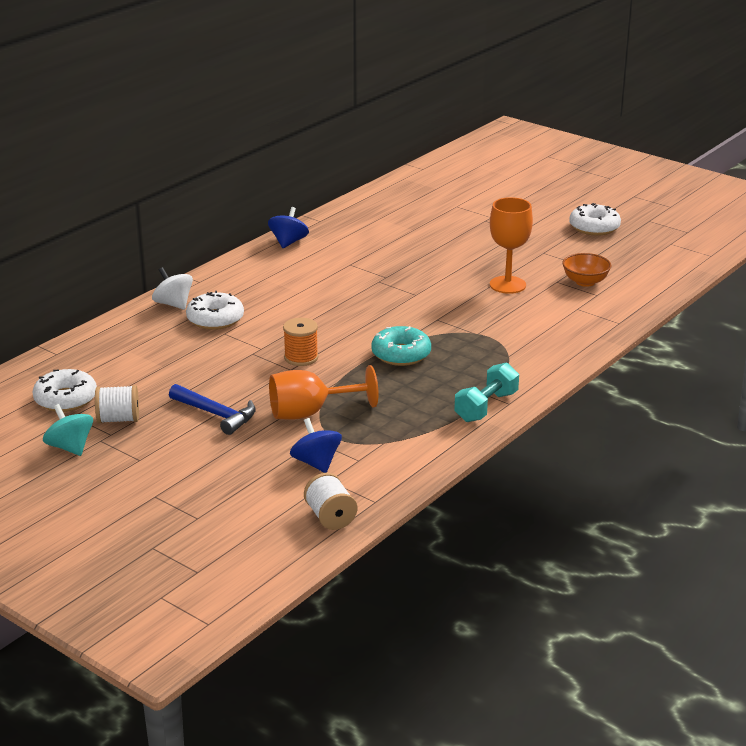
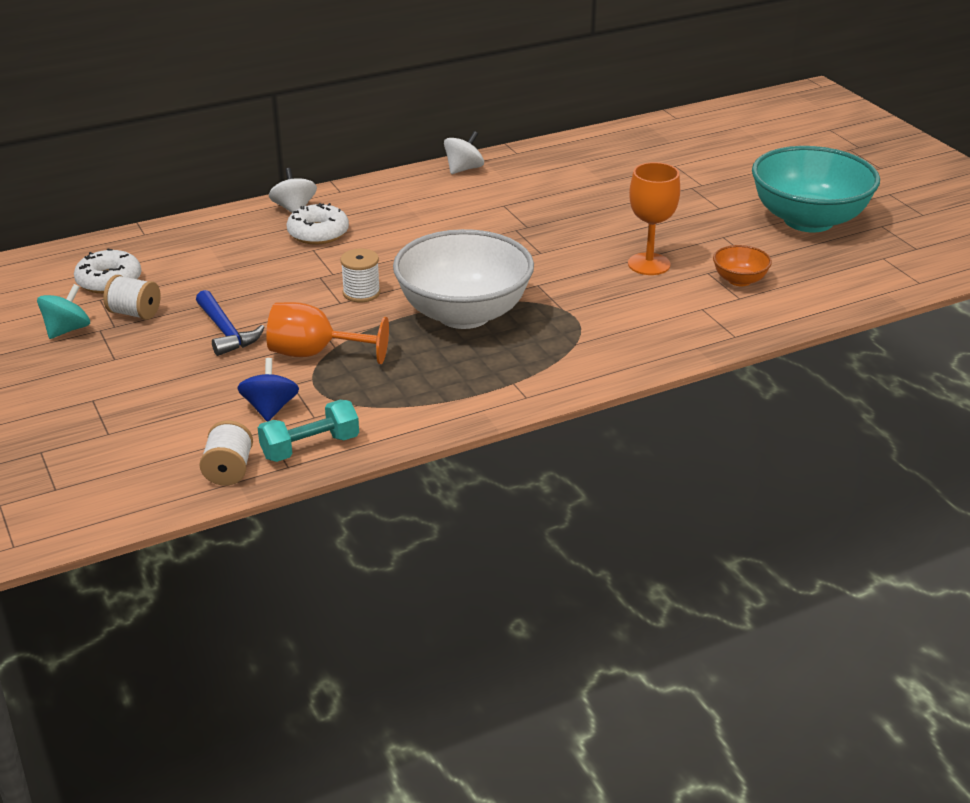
camera: 25 degrees right, 5 degrees up
turquoise spinning top [43,404,93,456] -> turquoise spinning top turned 45 degrees clockwise [37,284,90,339]
blue spinning top [268,207,309,248] -> white spinning top [444,131,484,174]
orange spool [283,318,318,366] -> white spool [340,249,380,302]
turquoise donut [371,326,431,366] -> white bowl [393,229,534,329]
turquoise dumbbell [454,362,519,422] -> turquoise dumbbell moved to [258,400,359,462]
white donut [569,203,621,236] -> turquoise bowl [752,146,880,232]

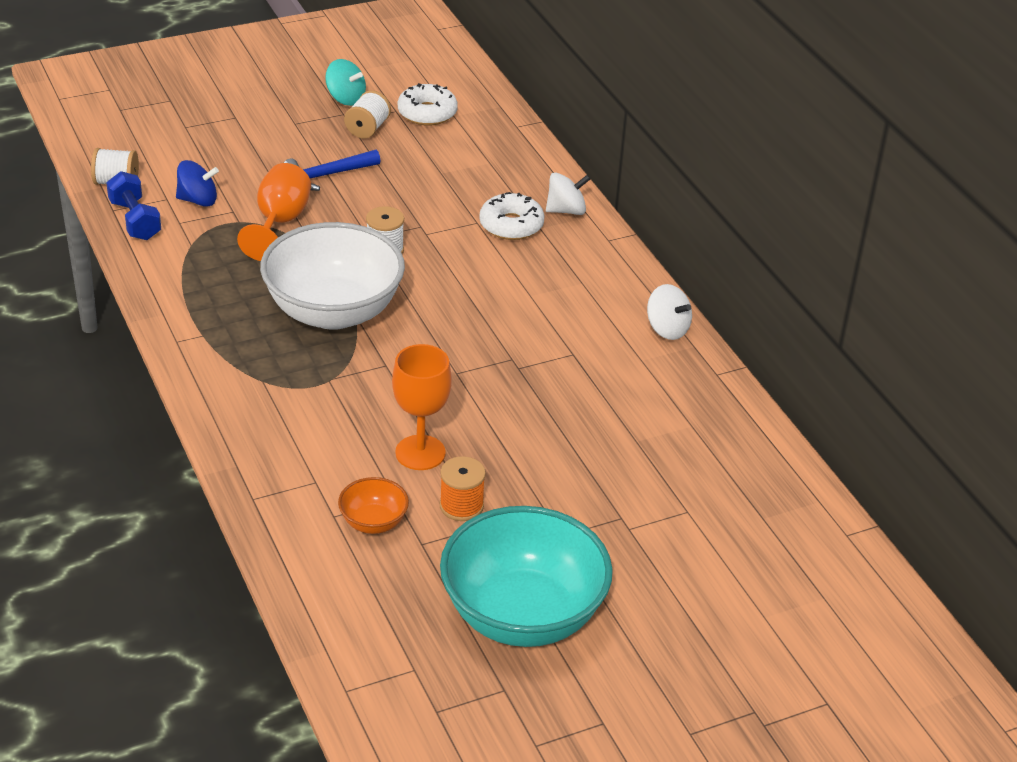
camera: 90 degrees right, 5 degrees up
turquoise dumbbell [258,400,359,462] -> blue dumbbell [106,171,161,240]
none -> orange spool [440,456,486,521]

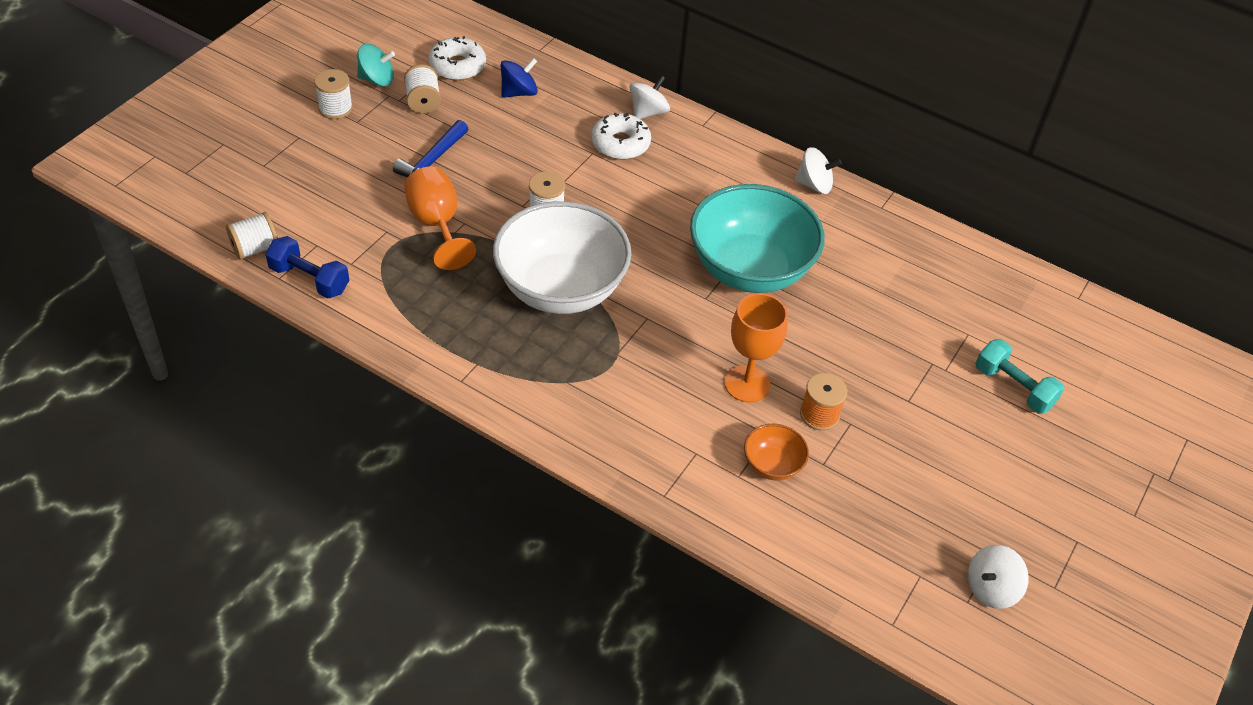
camera: 35 degrees left, 10 degrees up
blue spinning top [176,160,219,207] -> blue spinning top moved to [501,58,538,98]
turquoise bowl [440,506,613,647] -> turquoise bowl moved to [690,184,825,293]
none -> white spool [314,69,353,119]
none -> white spinning top [968,545,1029,609]
none -> turquoise dumbbell [975,339,1065,414]

